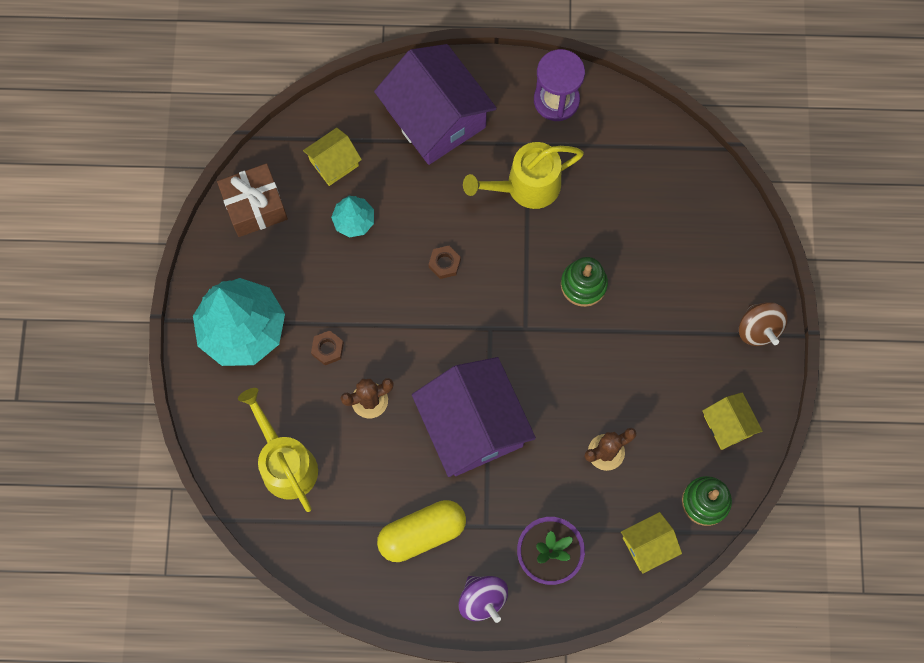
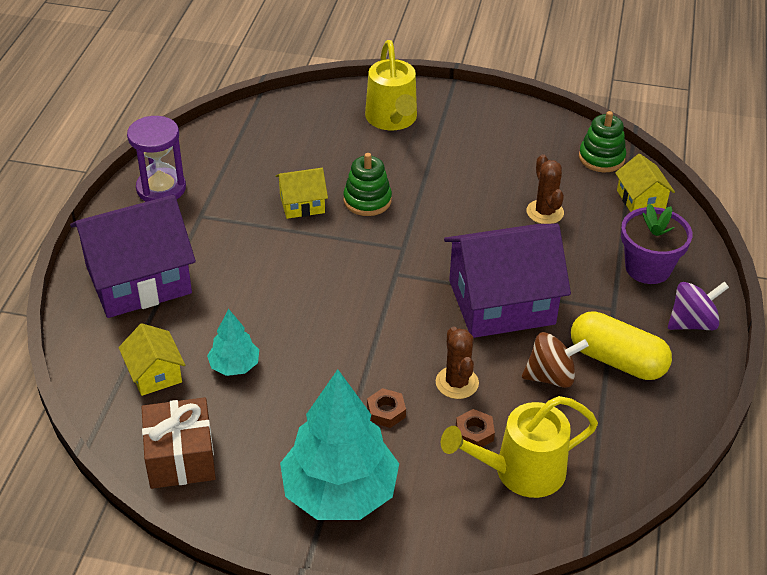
camera: 80 degrees left, 30 degrees down
yellow capsule [377,500,466,562] -> yellow capsule turned 45 degrees counterclockwise [571,311,672,380]
brown nut [428,245,461,279] -> brown nut moved to [456,409,495,447]
yellow watering can [463,142,584,209] -> yellow watering can moved to [365,40,417,131]
yellow house [702,392,762,450] -> yellow house moved to [276,168,328,219]
brown spinning top [739,302,788,346] -> brown spinning top moved to [522,332,589,388]

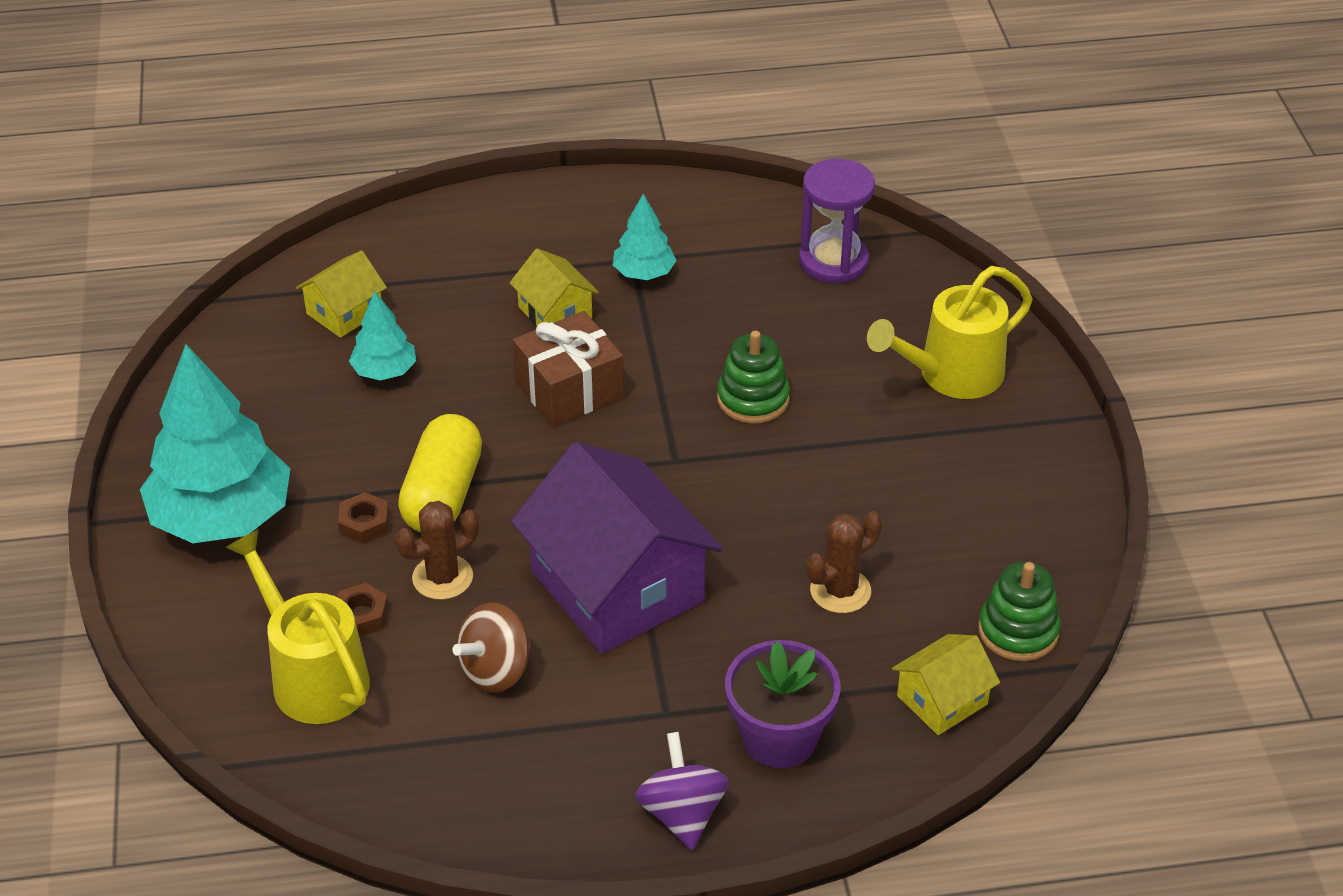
camera: 70 degrees right, 0 degrees up
purple house [70,195,196,318] -> none
purple hourglass [127,116,186,202] -> purple hourglass moved to [799,159,875,283]
brown gift [142,397,216,489] -> brown gift moved to [513,311,624,427]
yellow house [276,168,328,219] -> yellow house moved to [510,248,599,326]
brown spinning top [522,332,589,388] -> brown spinning top turned 75 degrees clockwise [453,602,531,693]
yellow capsule [571,311,672,380] -> yellow capsule moved to [398,414,482,532]
purple spinning top [668,282,729,330] -> purple spinning top turned 150 degrees counterclockwise [635,732,729,850]
none -> turquoise tree [613,194,677,280]

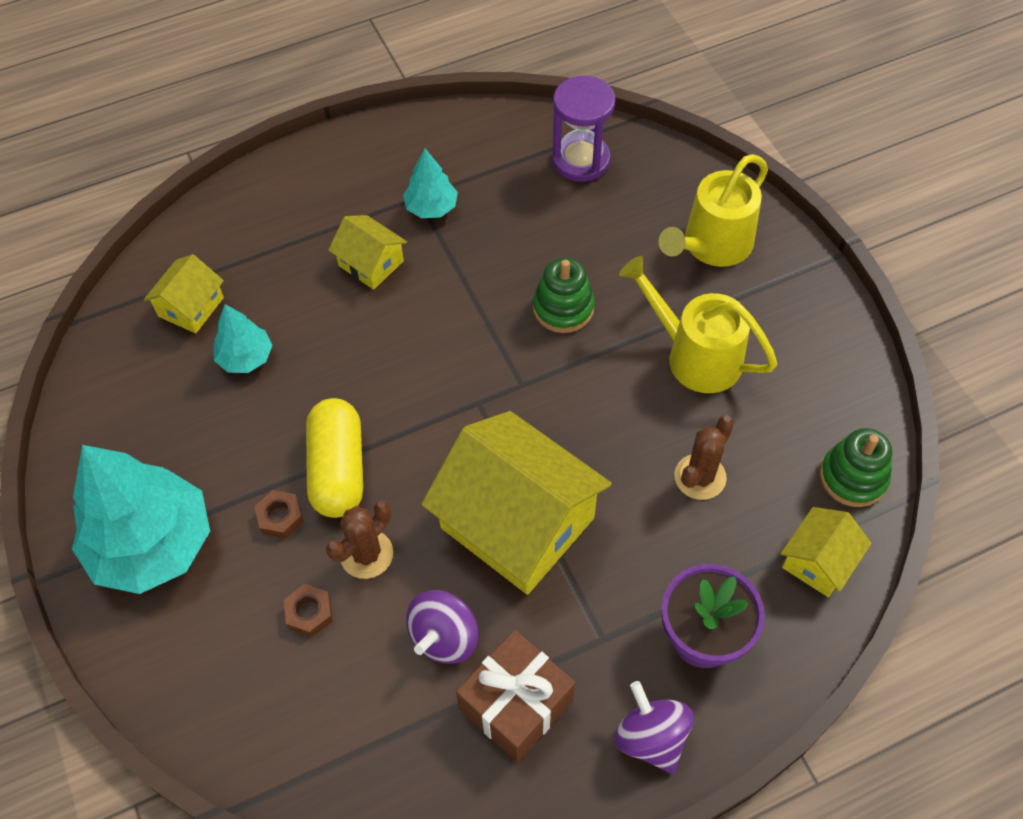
camera: 15 degrees left, 15 degrees up
yellow watering can [225,529,370,724] -> yellow watering can moved to [619,256,778,393]
brown spinning top [453,602,531,693] -> purple spinning top [406,590,478,664]
purple house [511,442,723,654] -> yellow house [421,411,612,595]
brown gift [513,311,624,427] -> brown gift moved to [456,630,575,762]

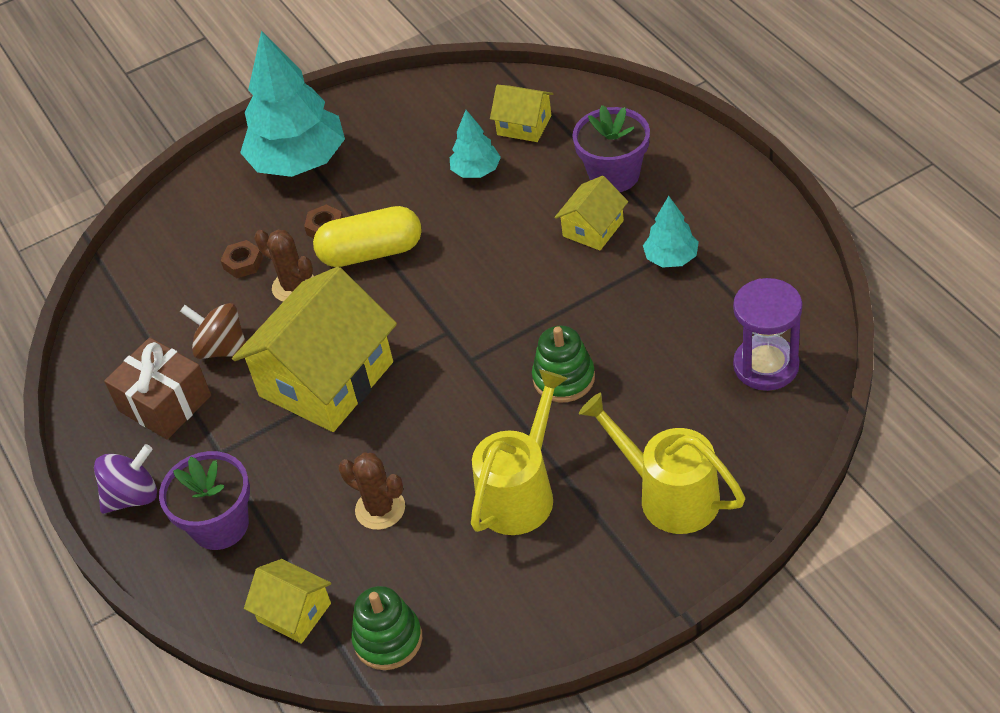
camera: 90 degrees right, 10 degrees down
purple spinning top [406,590,478,664] -> brown spinning top [180,303,246,359]
none -> purple flower pot [572,105,650,192]

